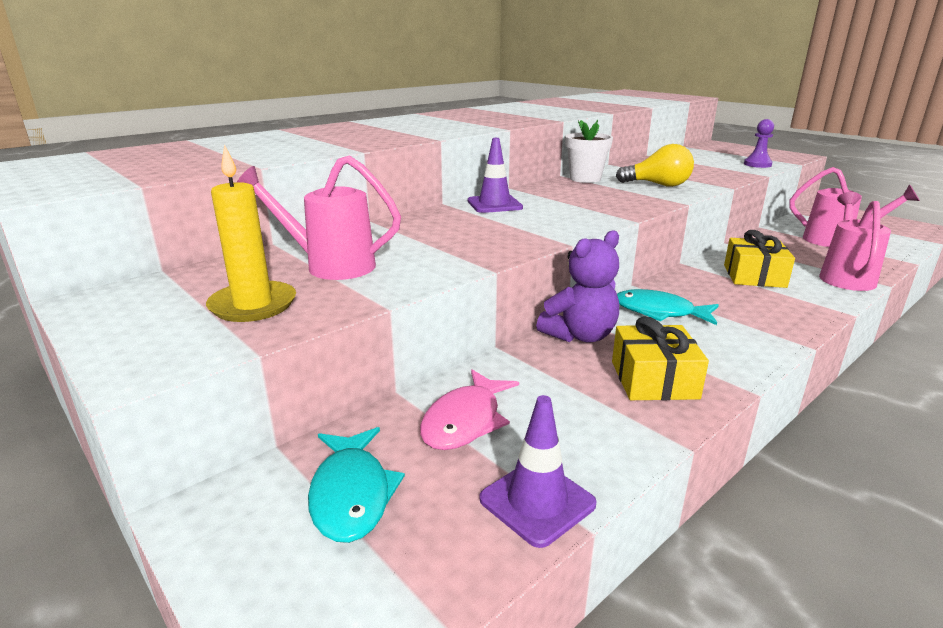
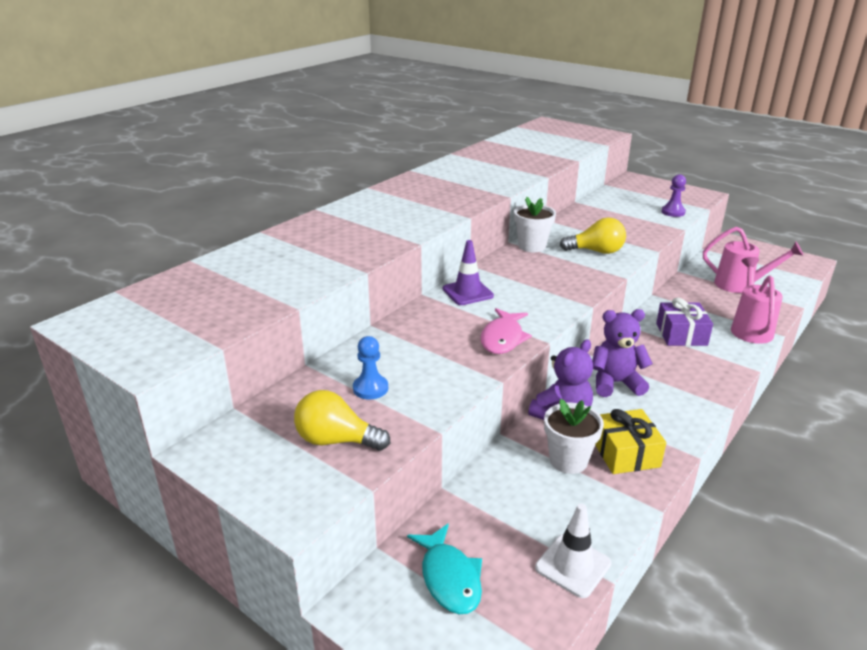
camera: 10 degrees left, 5 degrees up
yellow candle [206,144,296,322] -> yellow light bulb [294,390,390,451]
pink watering can [237,155,401,280] -> blue pawn [353,336,388,399]
pink fish [420,369,519,450] -> pink fish moved to [480,308,532,354]
purple traffic cone [479,395,596,548] -> white traffic cone [535,504,611,598]
turquoise fish [617,289,719,325] -> purple teddy bear [592,309,653,397]
yellow gift [724,230,795,288] -> purple gift [656,298,713,346]
none -> white flower pot [544,399,604,474]

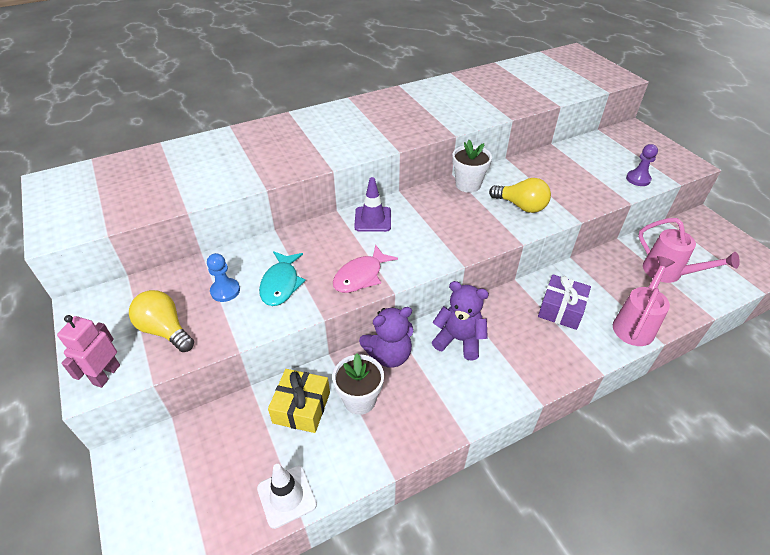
camera: 25 degrees right, 15 degrees up
turquoise fish [407,523,482,614] -> turquoise fish moved to [259,251,306,306]
yellow gift [595,409,666,474] -> yellow gift moved to [268,369,330,433]
none -> pink robot [57,315,120,388]

